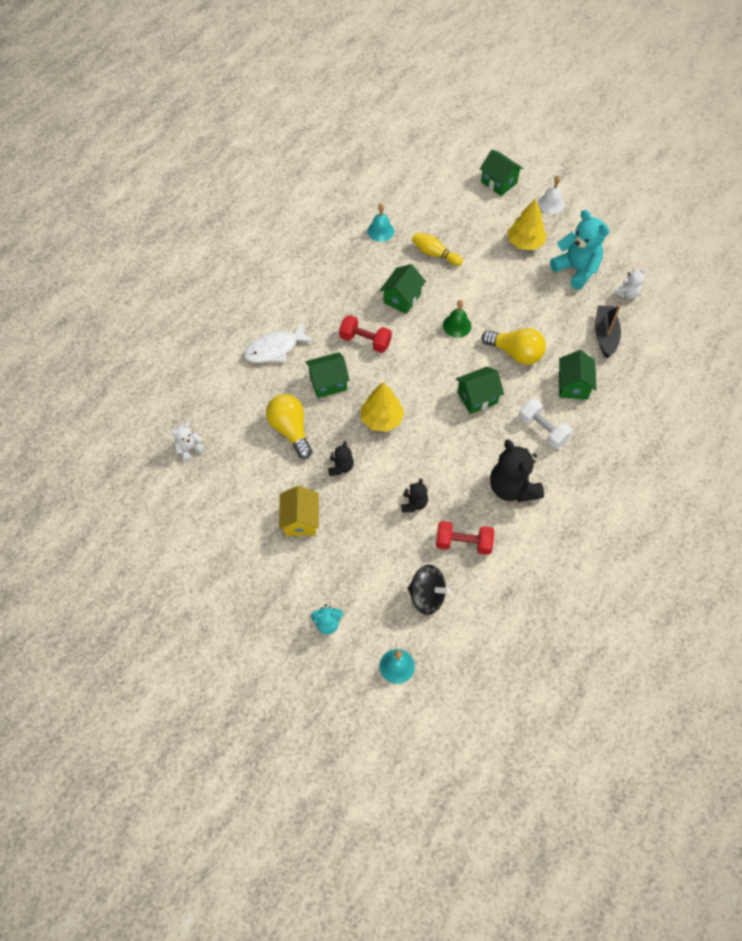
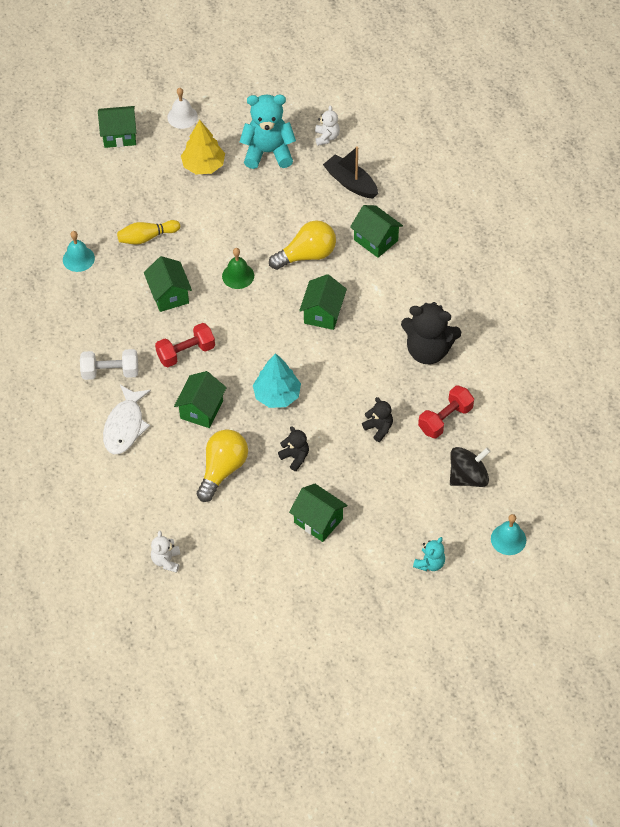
camera: 50 degrees left, 5 degrees down
yellow light bulb [266,394,312,459] -> yellow light bulb turned 105 degrees clockwise [197,429,248,502]
yellow house [279,486,319,536] -> green house [289,484,347,542]
yellow tree [361,382,405,432] -> turquoise tree [253,353,301,408]
white dumbbell [518,399,572,449] -> white dumbbell moved to [80,349,138,380]

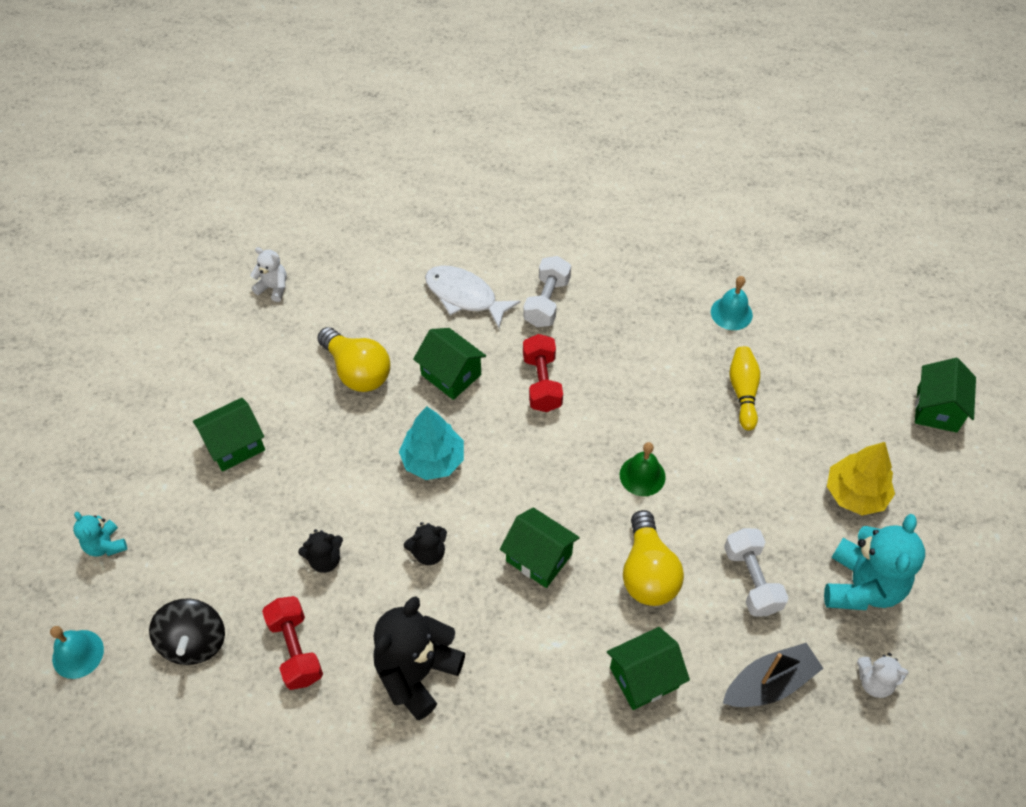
camera: 110 degrees right, 0 degrees up
green house [144,256,192,312] -> none
white bell [167,88,198,129] -> none
black teddy bear [278,426,309,471] -> black teddy bear moved to [404,522,447,565]
none -> white dumbbell [724,528,789,617]

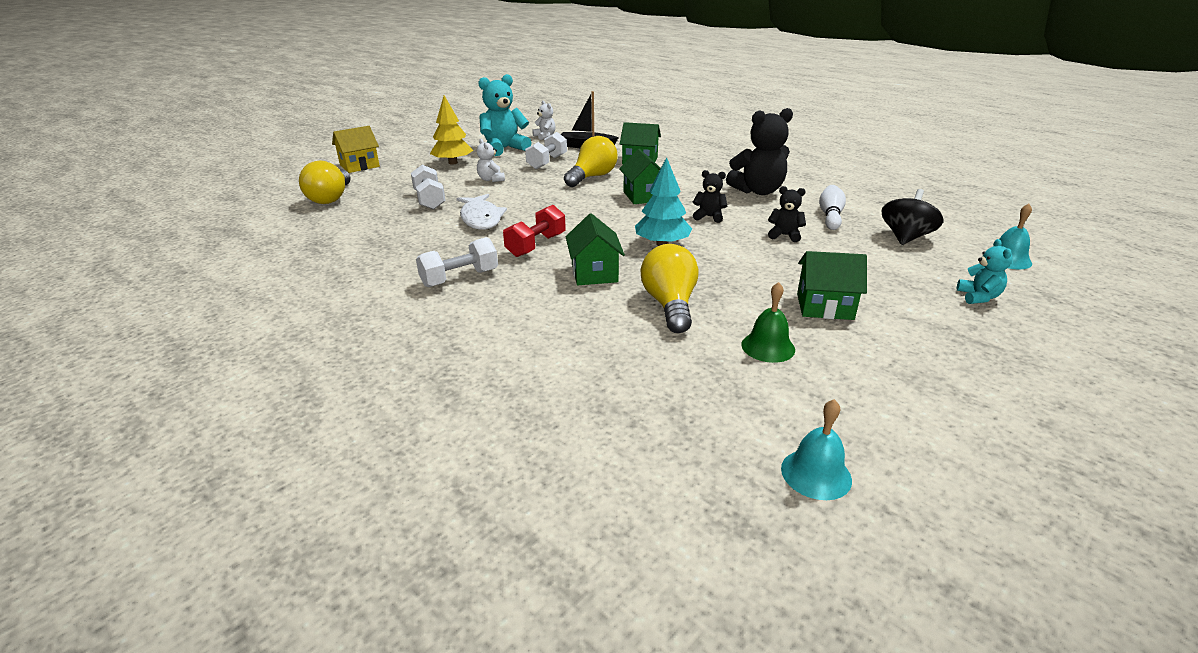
camera: 140 degrees left, 25 degrees down
white teddy bear [250,247,287,302] -> white teddy bear moved to [477,139,505,182]
red dumbbell [262,596,323,690] -> white bowling pin [819,185,846,230]
white fish [425,265,521,328] -> white fish moved to [456,194,507,230]
green bell [620,442,666,496] -> green bell moved to [741,282,795,363]
turquoise bell [711,276,753,330] -> turquoise bell moved to [781,399,852,500]
yellow bowling pin [729,346,760,430] -> white dumbbell [411,165,445,210]
green house [915,358,976,433] -> yellow house [332,126,380,173]
none -> yellow light bulb [299,161,351,204]

